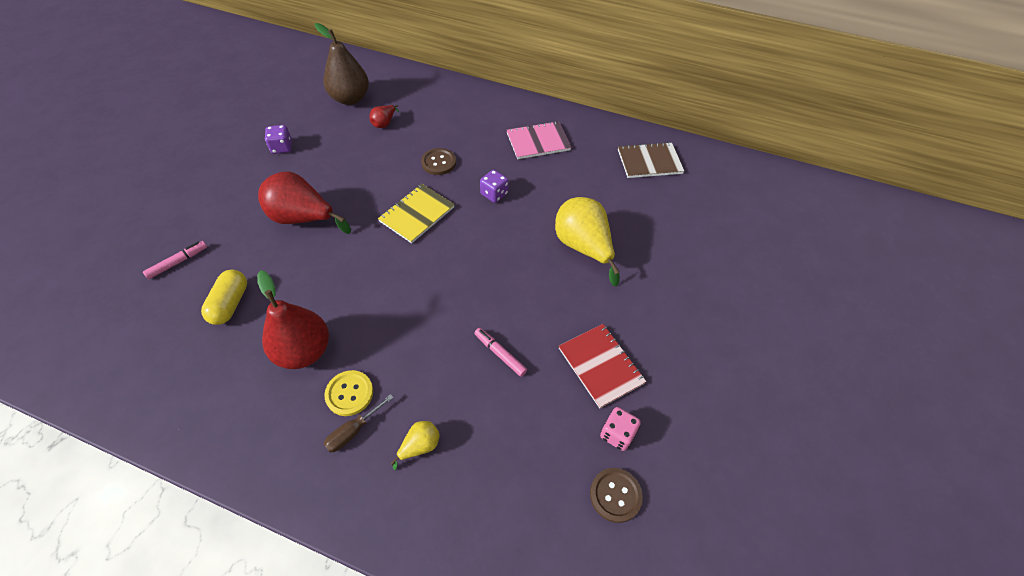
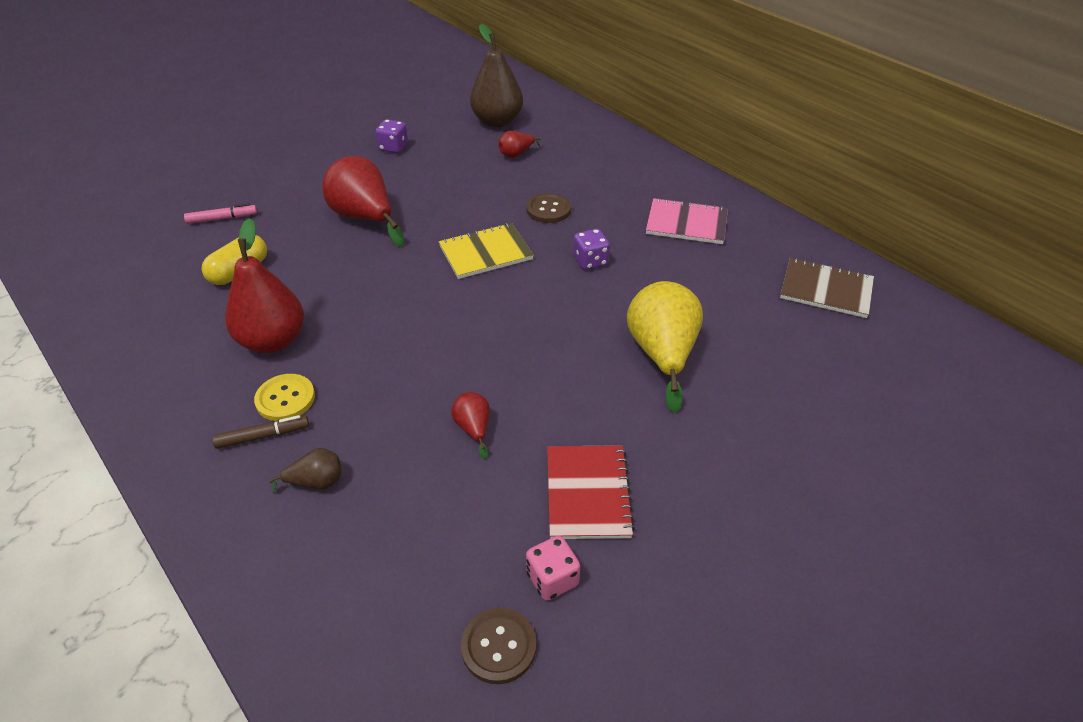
camera: 30 degrees right, 10 degrees down
brown screwdriver [324,394,394,453] -> brown marker [212,415,309,449]
yellow pear [391,421,440,470] -> brown pear [269,448,341,493]
pink marker [474,328,527,377] -> red pear [451,392,490,459]

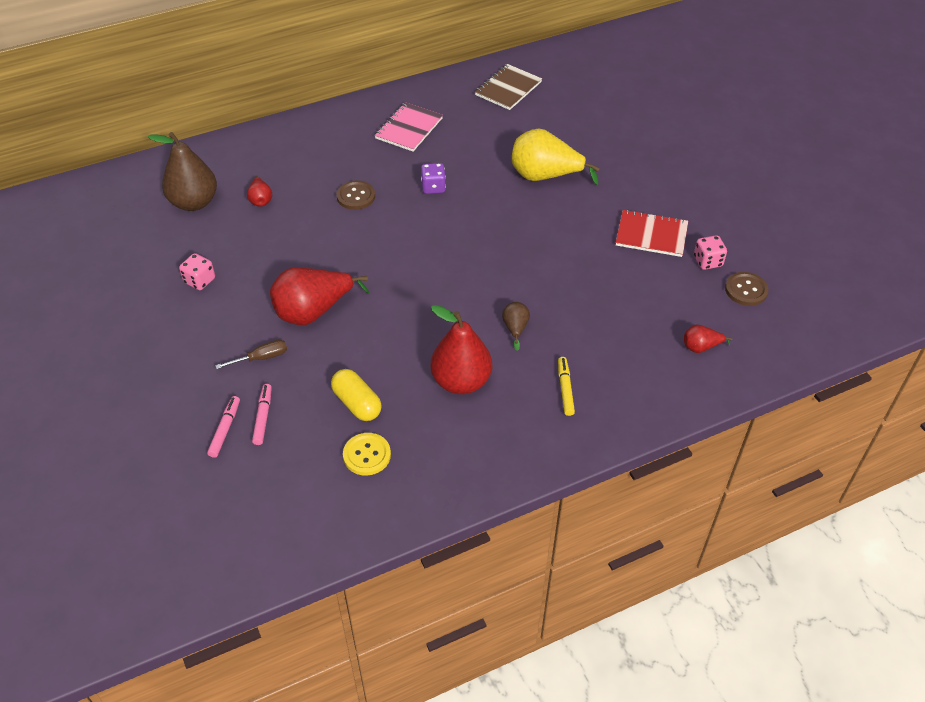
camera: 75 degrees left, 5 degrees up
brown marker [212,415,309,449] -> yellow marker [558,357,575,416]
yellow button [254,374,315,421] -> yellow button moved to [343,433,391,476]
brown pear [269,448,341,493] -> brown pear moved to [502,302,530,351]
purple dice [375,119,408,153] -> pink dice [179,253,215,290]
yellow notebook [439,223,534,279] -> none
red pear [451,392,490,459] -> red pear moved to [684,325,732,353]
none -> pink marker [207,396,240,458]
none -> brown screwdriver [215,340,287,369]

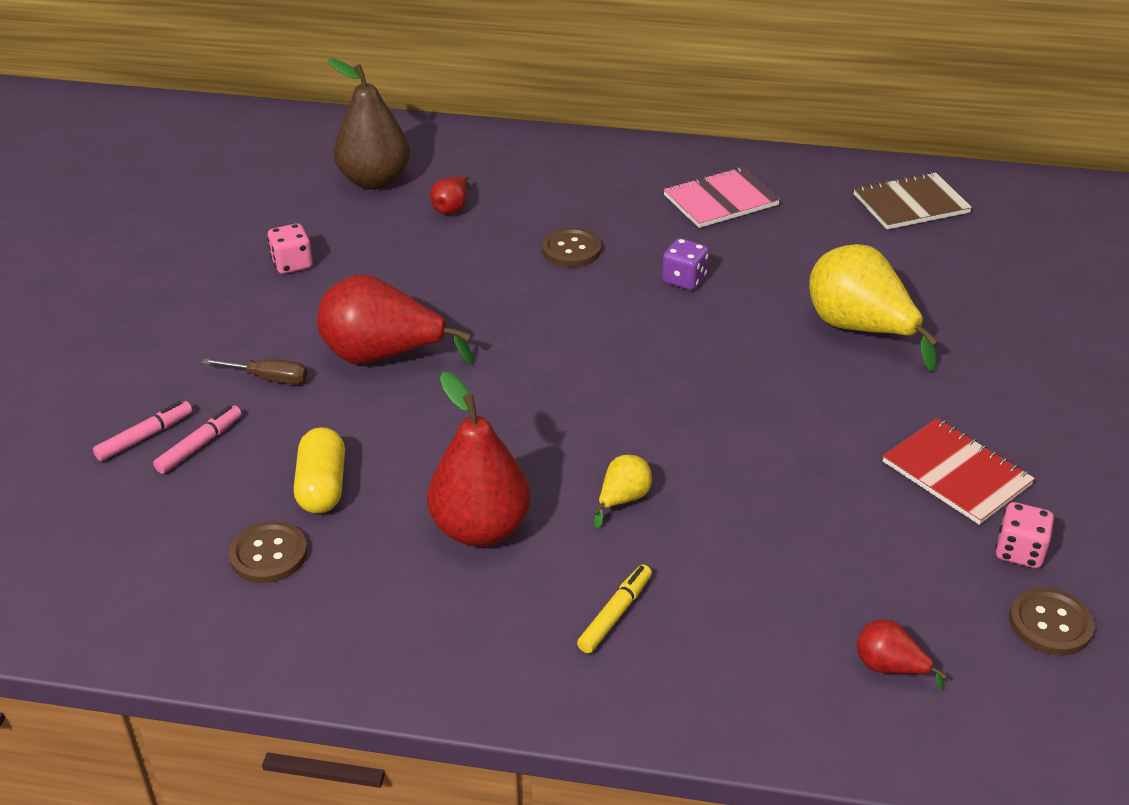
camera: 35 degrees right, 10 degrees down
yellow button [343,433,391,476] -> brown button [229,521,308,583]
brown pear [502,302,530,351] -> yellow pear [594,455,652,529]

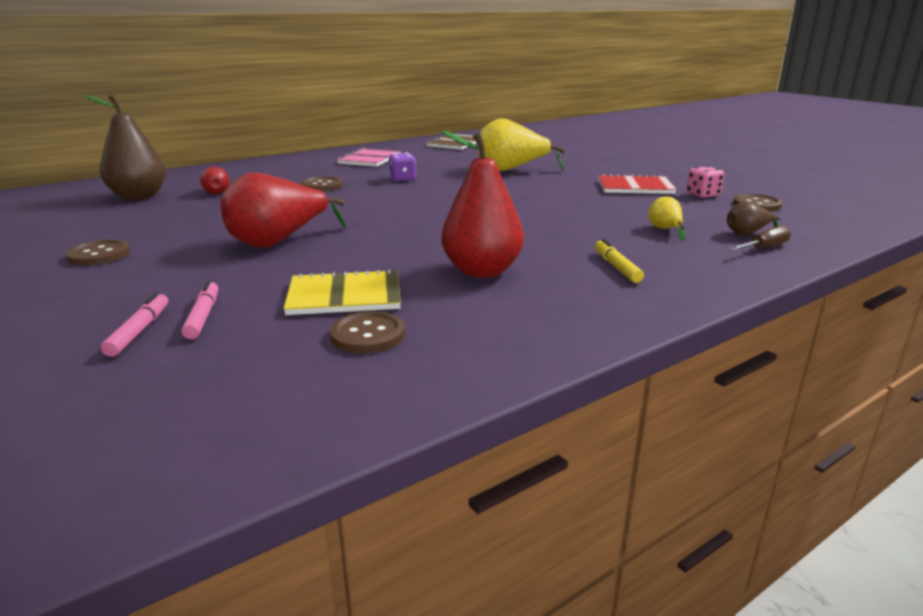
camera: 45 degrees left, 15 degrees down
brown screwdriver [202,358,308,384] -> brown screwdriver moved to [729,225,791,251]
pink dice [267,223,313,274] -> none
yellow capsule [294,427,345,513] -> yellow notebook [283,269,401,315]
yellow pear [594,455,652,529] -> yellow pear moved to [649,196,685,241]
red pear [856,620,947,690] -> brown pear [727,202,781,236]
none -> brown button [65,240,130,266]

